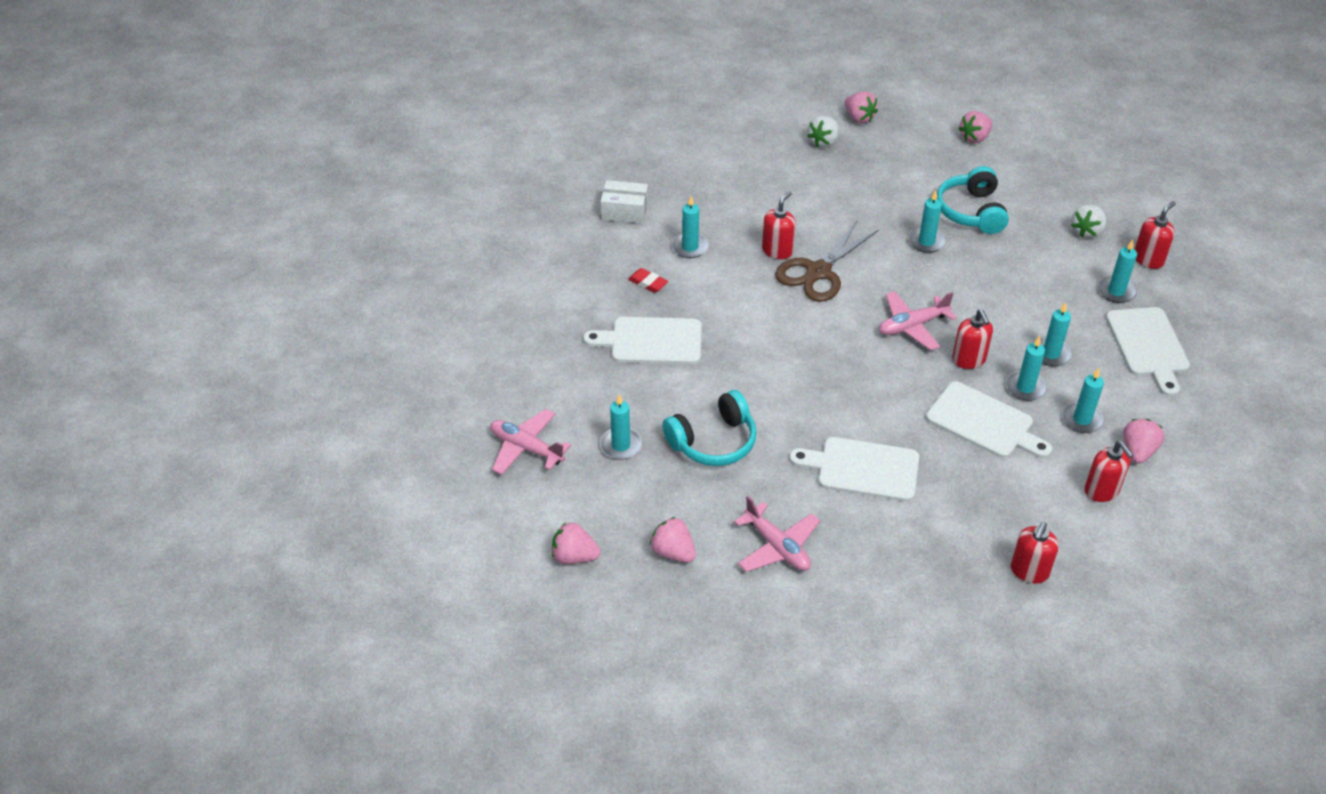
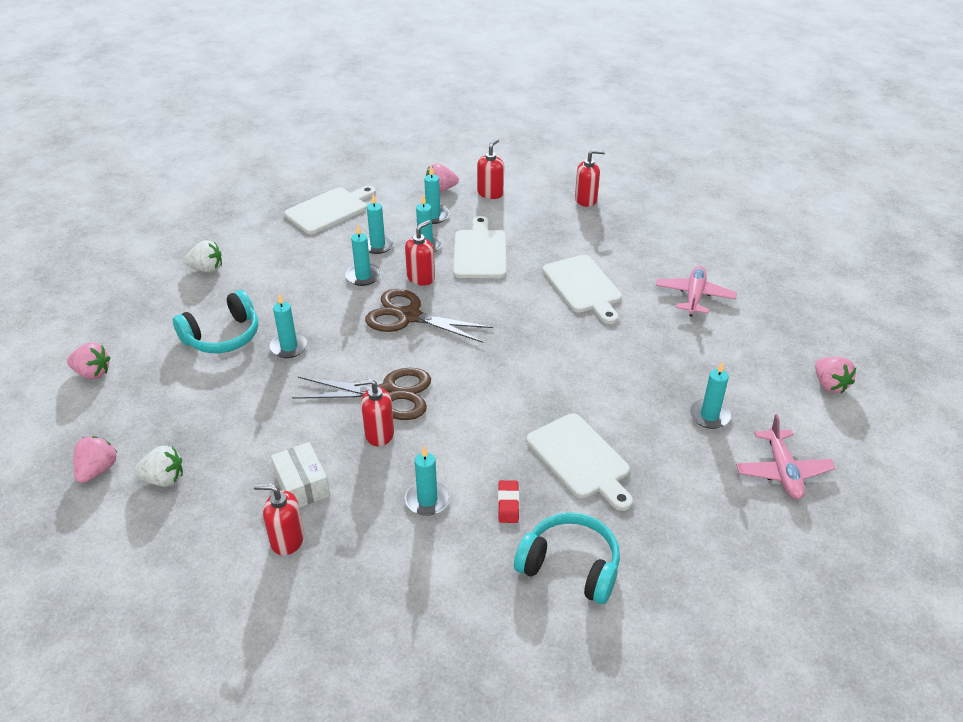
camera: 125 degrees left, 5 degrees down
white box [600,180,648,224] -> white box moved to [271,442,330,508]
pink strawberry [650,517,696,563] -> none
turquoise headphones [662,390,756,466] -> turquoise headphones moved to [514,512,620,604]
pink plane [879,291,957,351] -> brown scissors [365,289,493,343]
turquoise candle [1098,240,1137,303] -> turquoise candle moved to [345,225,381,286]
red soap dispenser [1134,201,1176,269] -> red soap dispenser moved to [254,484,304,556]

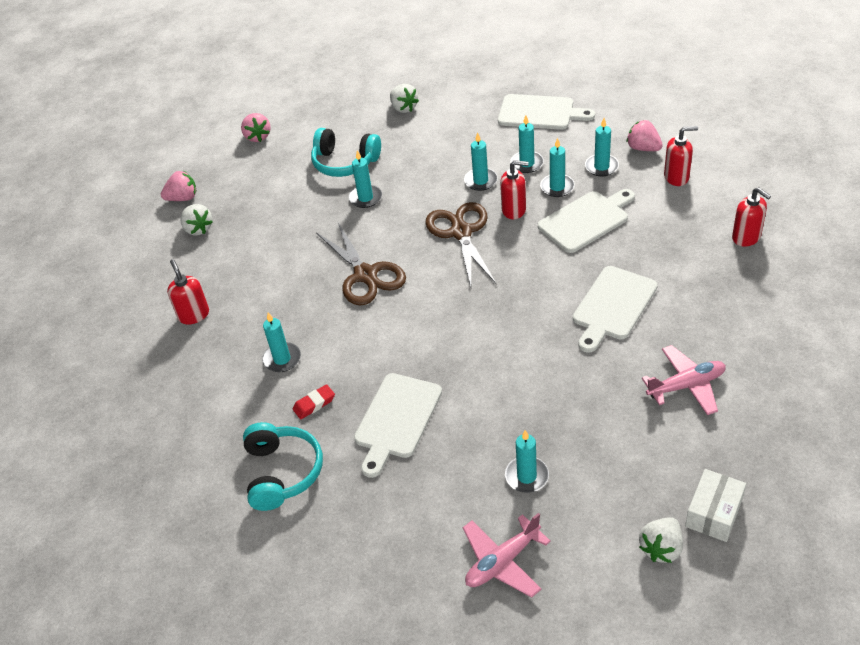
camera: 60 degrees right, 5 degrees up
white box [271,442,330,508] -> white box moved to [685,469,746,542]
red soap dispenser [354,379,394,446] -> none
pink strawberry [815,357,856,393] -> white strawberry [639,517,683,563]

